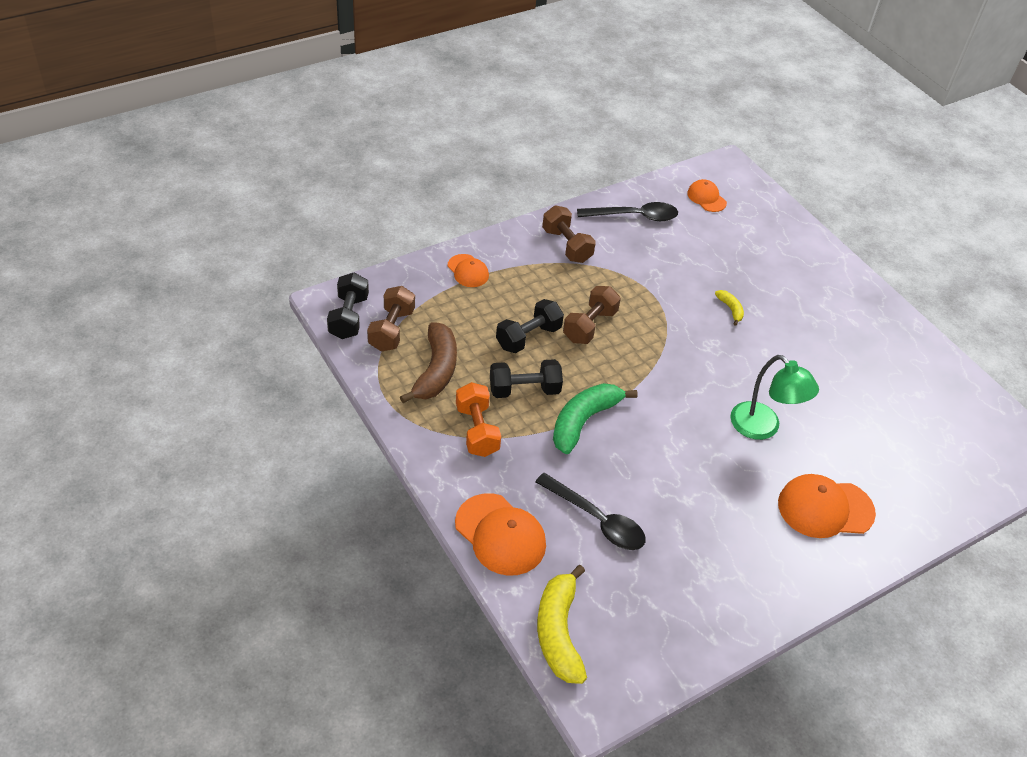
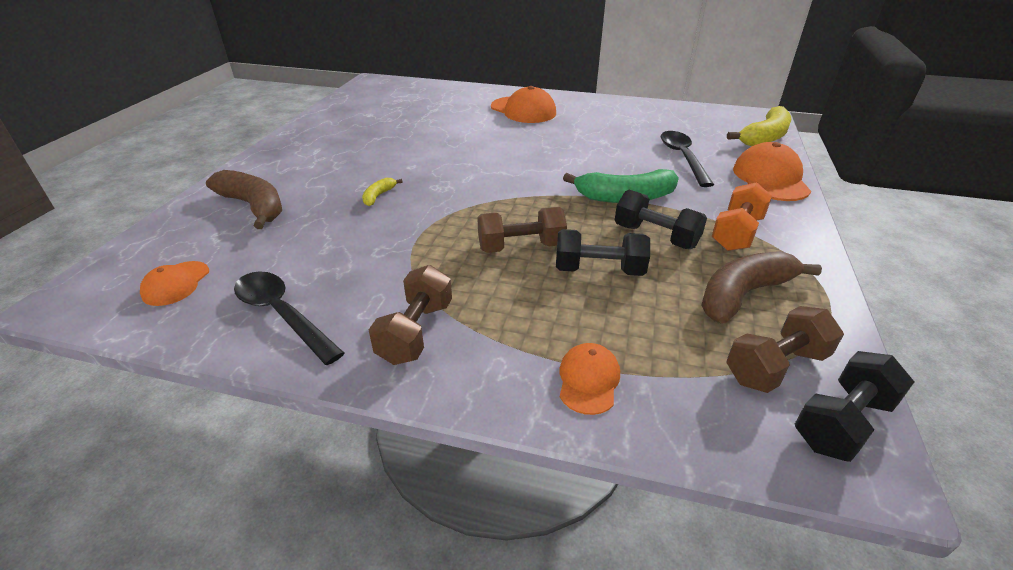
camera: 130 degrees left, 10 degrees down
green lamp [730,355,819,440] -> none
none -> brown banana [206,170,282,229]

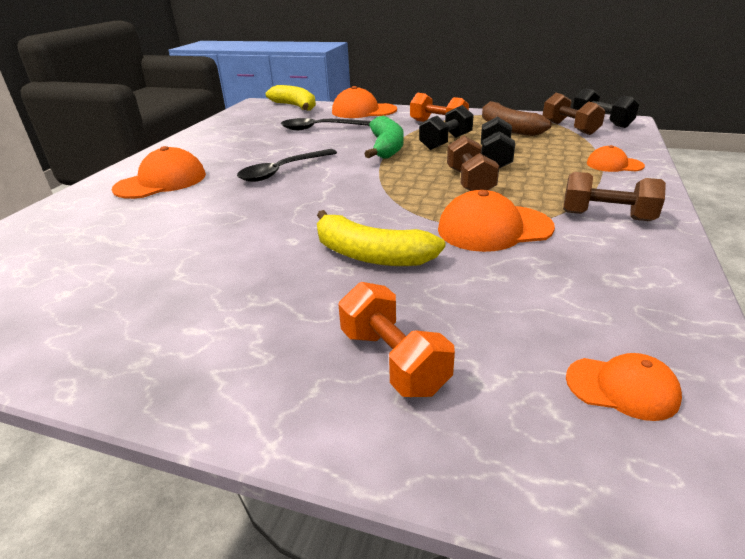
camera: 85 degrees left, 5 degrees down
brown banana [206,170,282,229] -> orange dumbbell [338,282,455,397]
black spoon [234,271,344,365] -> black spoon moved to [237,149,337,182]
yellow banana [362,178,403,206] -> yellow banana [317,210,445,266], size x2.11
none -> orange cap [438,190,555,252]

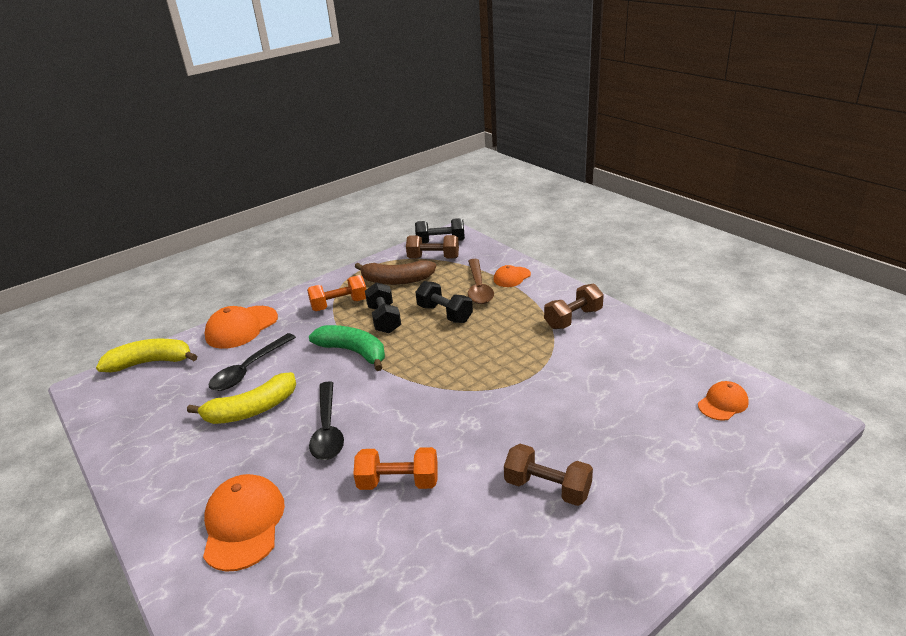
camera: 55 degrees left, 0 degrees up
yellow banana [317,210,445,266] -> yellow banana moved to [187,372,296,424]
orange dumbbell [338,282,455,397] -> orange dumbbell moved to [353,447,438,490]
orange cap [438,190,555,252] -> none
brown dumbbell [447,136,499,191] -> brown dumbbell moved to [504,444,593,506]
none -> brown spoon [468,259,494,304]

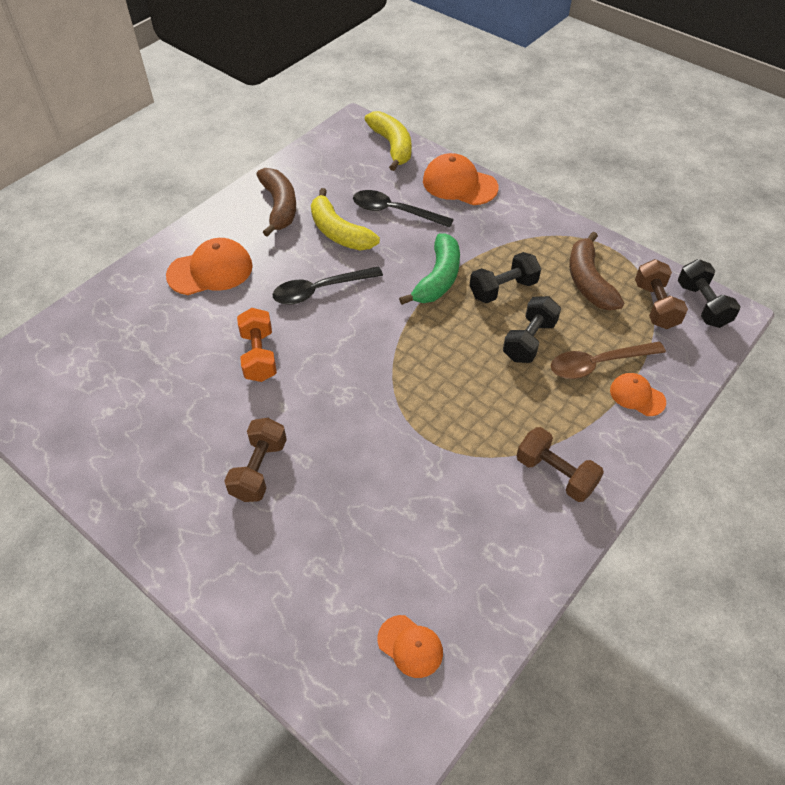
camera: 75 degrees right, 20 degrees up
orange dumbbell [307,275,366,311] -> none
none -> brown banana [257,168,296,237]

